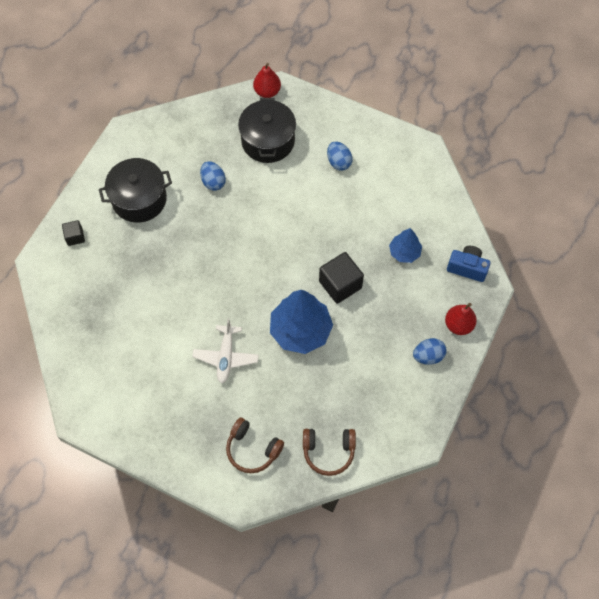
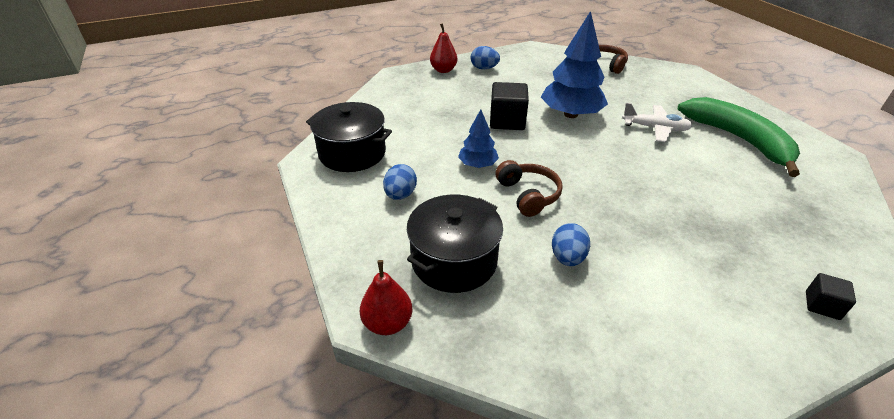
camera: 140 degrees left, 25 degrees down
black pot [99,158,172,223] -> black pot moved to [306,102,392,172]
white plane [192,318,259,383] -> white plane turned 60 degrees clockwise [622,103,693,142]
brown headphones [226,418,284,473] -> brown headphones moved to [495,160,563,217]
blue tree [389,228,422,263] -> blue tree moved to [458,109,499,168]
blue camera [447,246,490,282] -> none
none -> green banana [678,97,800,177]

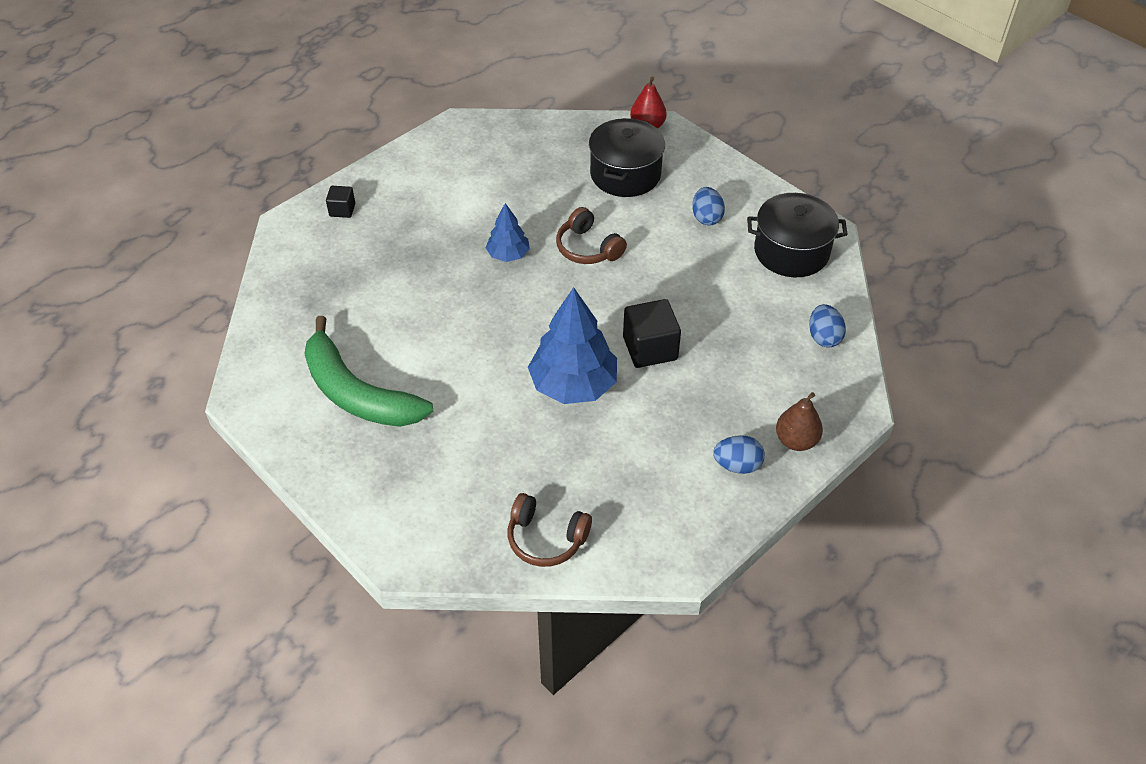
camera: 160 degrees right, 10 degrees up
red pear [430,23,458,73] -> brown pear [776,392,823,451]
blue tree [458,109,499,168] -> blue tree moved to [486,203,530,262]
blue egg [552,223,590,266] -> blue egg moved to [809,304,846,347]
white plane [622,103,693,142] -> none

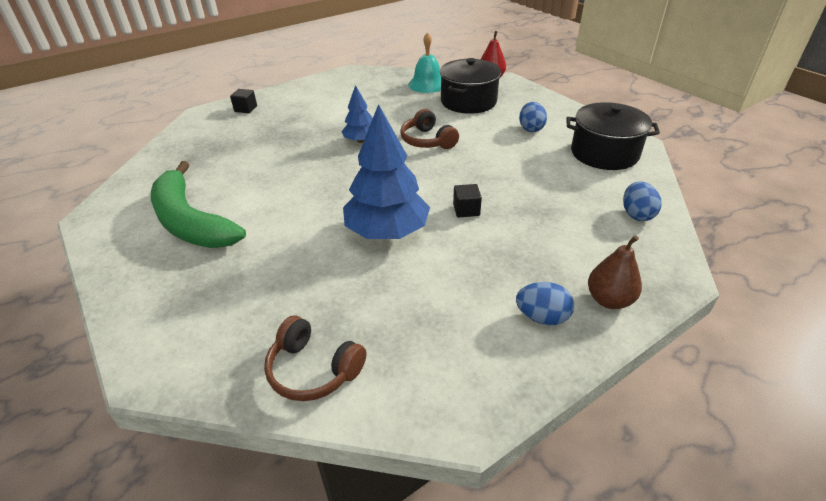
camera: 10 degrees right, 10 degrees down
black cube [623,299,681,368] -> black cube [453,184,482,217], size x0.55
none -> turquoise bell [408,32,441,93]

